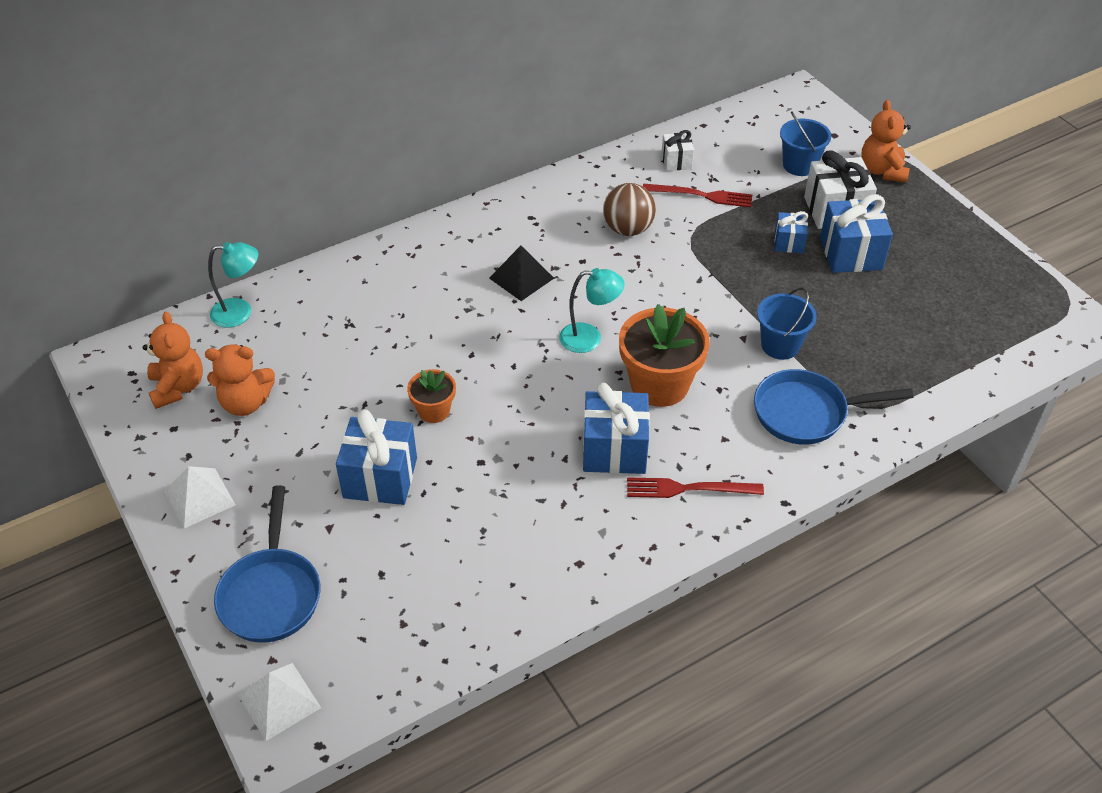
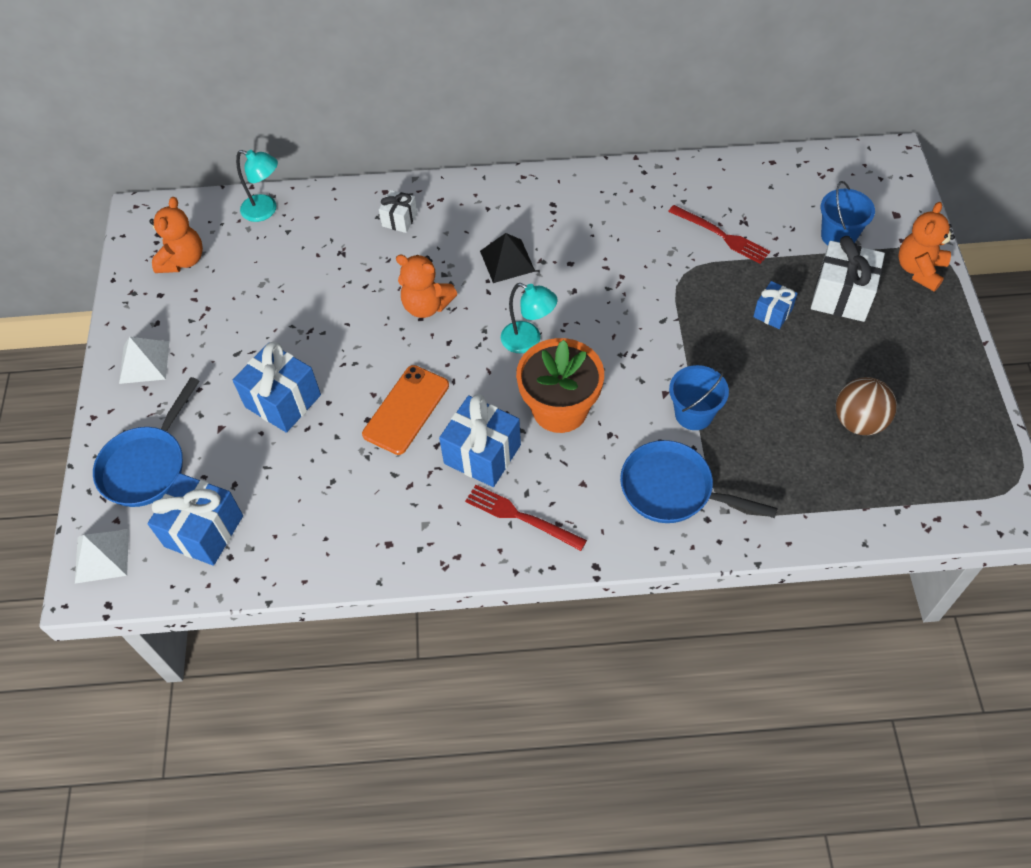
camera: 30 degrees right, 10 degrees up
orange teddy bear [205,344,275,416] -> orange teddy bear moved to [396,255,457,318]
orange flower pot [407,369,456,423] -> none
brown ball [603,183,656,236] -> brown ball moved to [836,377,897,435]
white gift [661,130,694,171] -> white gift moved to [379,190,417,233]
blue gift [820,194,893,273] -> blue gift moved to [147,473,243,566]
none -> orange phone [362,365,449,455]

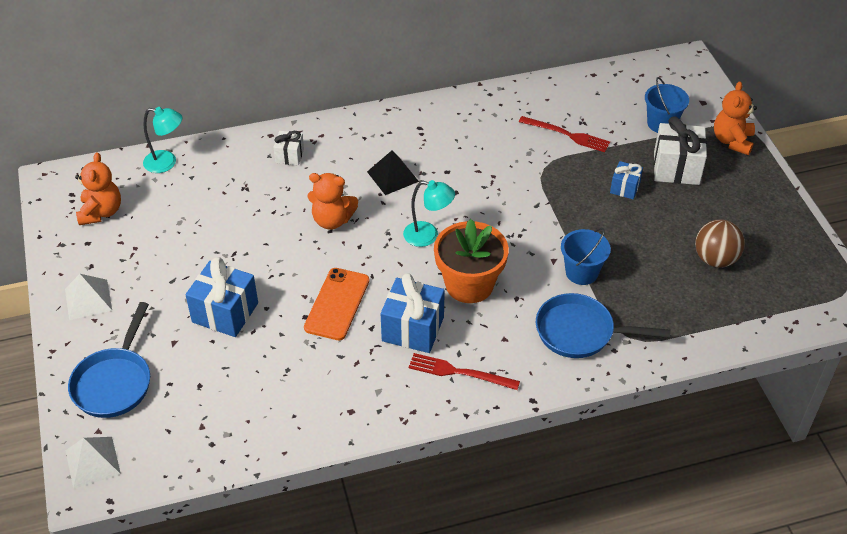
camera: 15 degrees left, 10 degrees down
blue gift [147,473,243,566] -> none

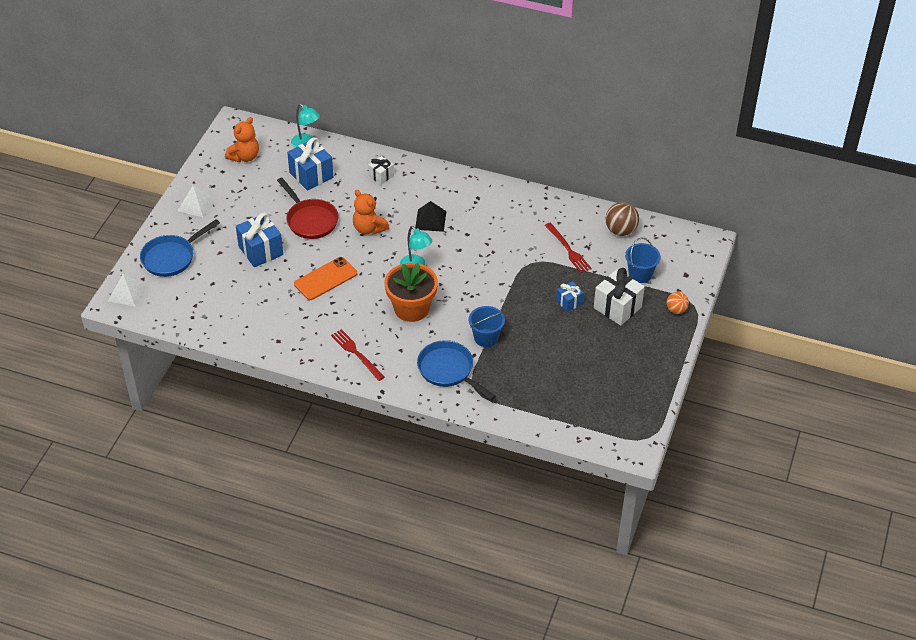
camera: 35 degrees right, 0 degrees up
blue gift [381,273,445,353] -> blue gift moved to [287,137,333,191]
brown ball [695,220,745,268] -> brown ball moved to [605,202,639,236]
orange teddy bear [714,81,757,155] -> orange ball [667,292,689,314]
none -> red pan [277,178,338,239]

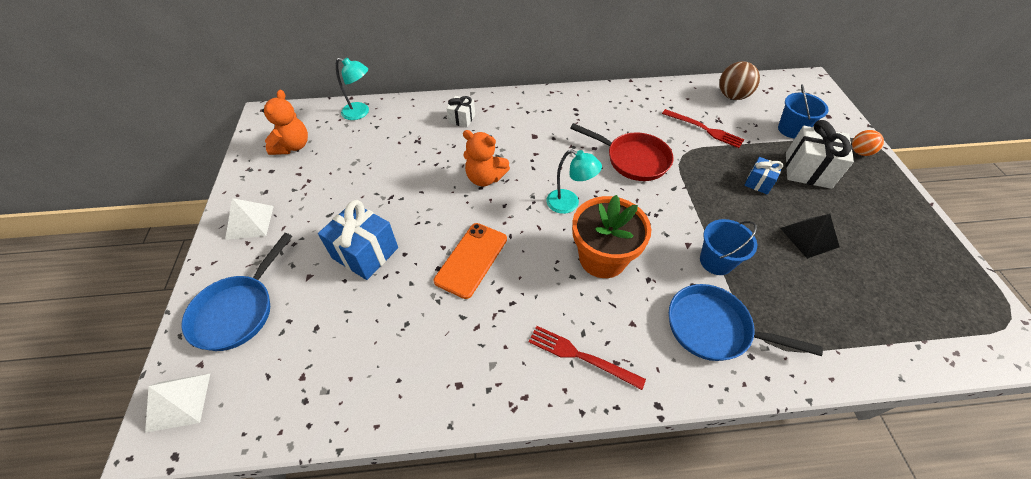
camera: 25 degrees left, 5 degrees up
red pan [277,178,338,239] -> red pan moved to [570,123,674,181]
blue gift [287,137,333,191] -> none
black pyramid [415,201,446,232] -> black pyramid moved to [780,214,840,259]

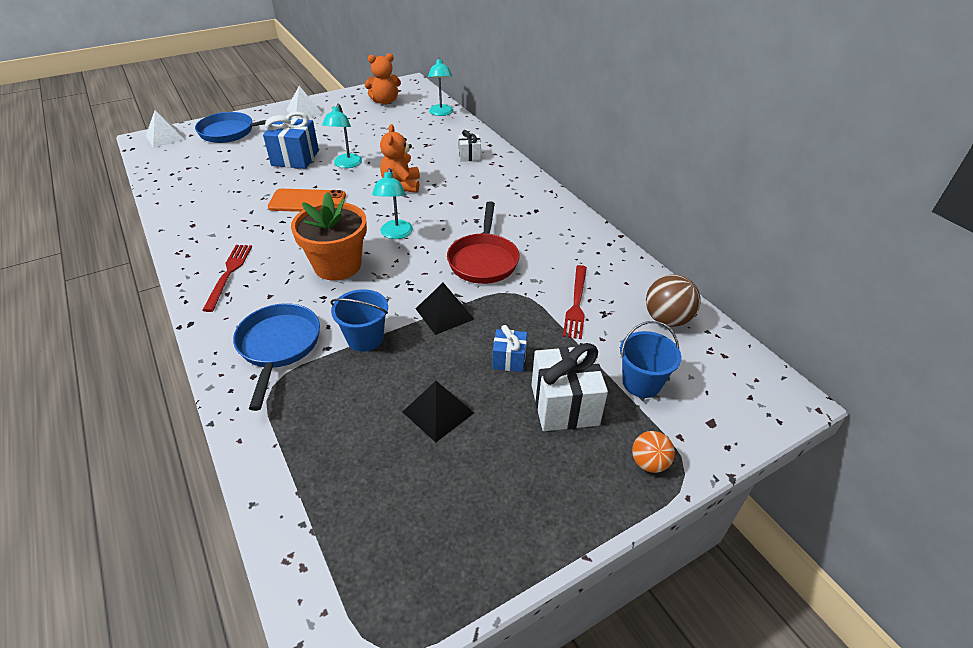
camera: 65 degrees right, 10 degrees down
none -> turquoise lamp [322,104,362,168]
none -> black pyramid [416,283,474,335]

